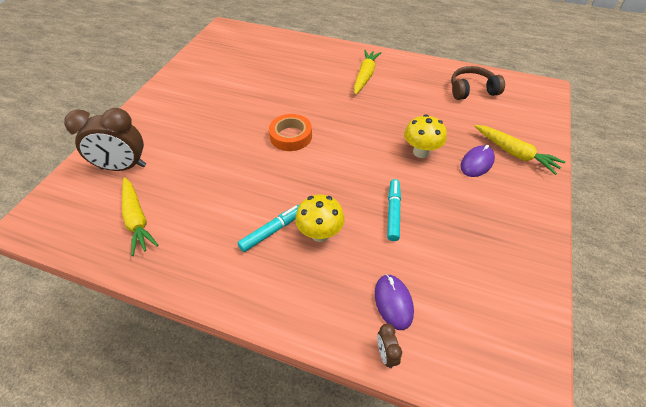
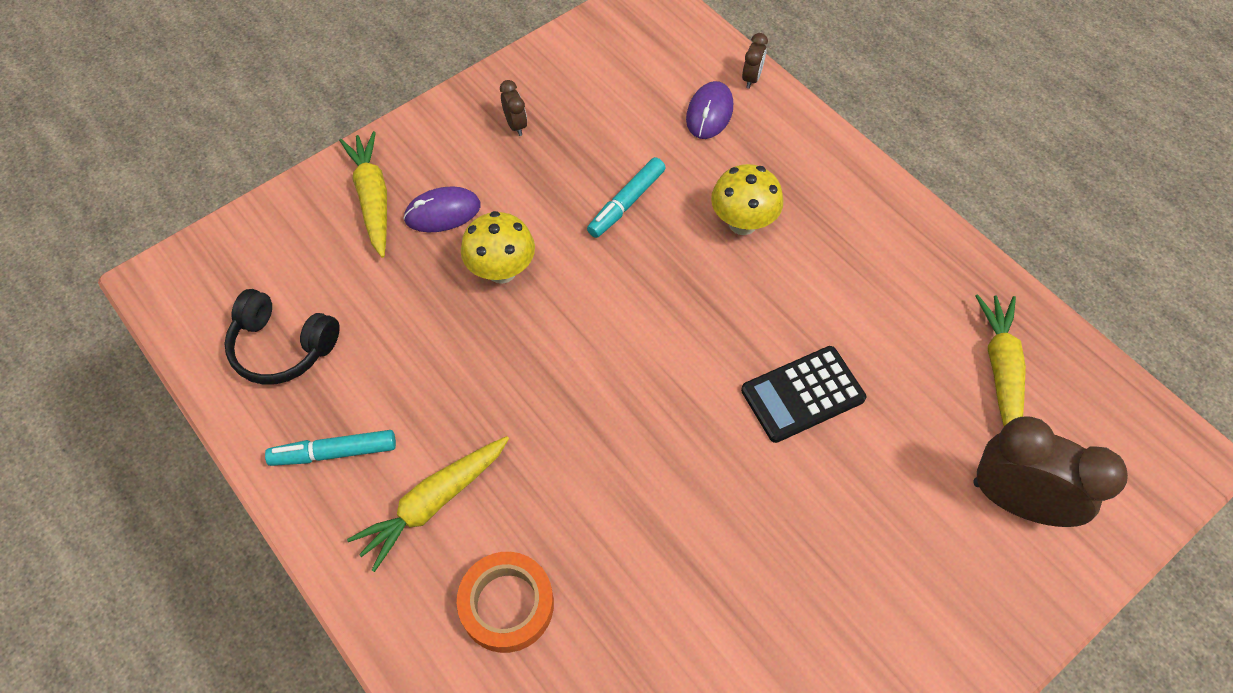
camera: 150 degrees left, 10 degrees up
turquoise marker [237,205,299,252] -> turquoise marker moved to [265,430,396,466]
orange tape [269,114,312,151] -> orange tape moved to [457,552,554,653]
brown headphones [451,66,505,100] -> black headphones [224,289,340,385]
none -> brown clock [500,80,527,136]
none -> black calculator [741,346,866,443]

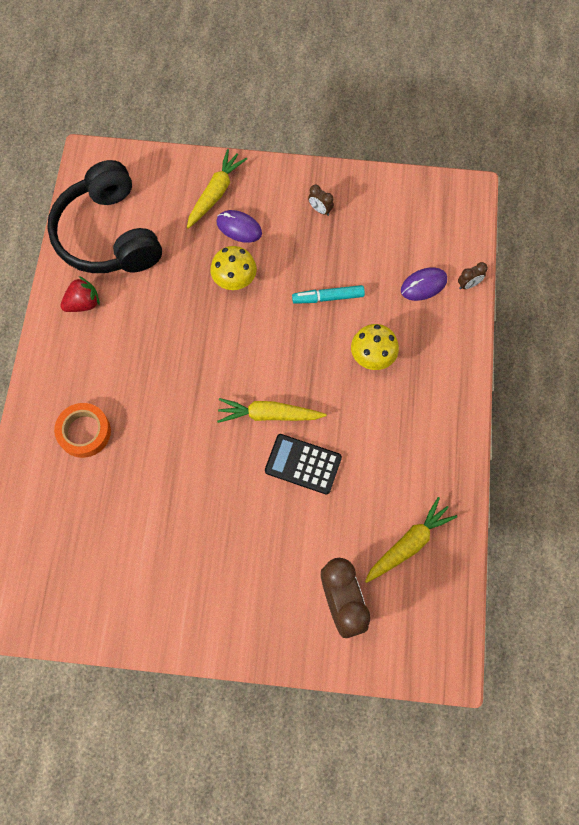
camera: 45 degrees right, 10 degrees up
black headphones [224,289,340,385] -> black headphones [47,160,162,273], size x1.83
turquoise marker [265,430,396,466] -> red strawberry [60,276,100,312]
yellow carrot [347,436,509,572] -> yellow carrot moved to [217,398,327,423]
brown clock [500,80,527,136] -> brown clock turned 105 degrees clockwise [308,185,334,216]

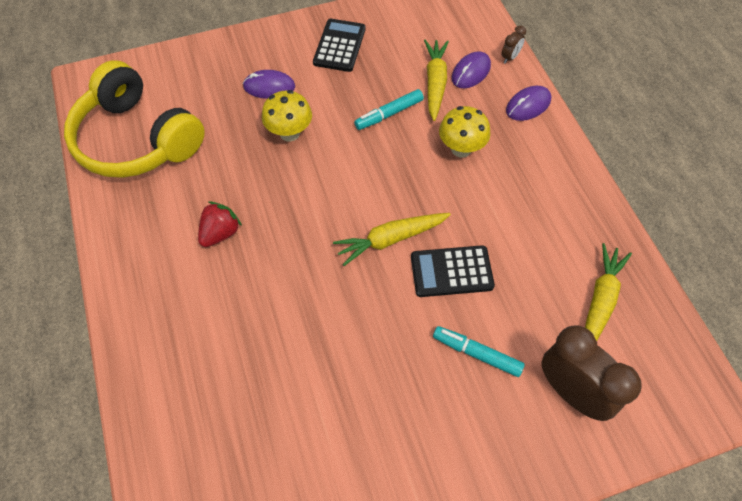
camera: 25 degrees left, 10 degrees down
black headphones [47,160,162,273] -> yellow headphones [64,60,205,178]
orange tape [54,403,111,458] -> none
red strawberry [60,276,100,312] -> red strawberry moved to [198,201,242,247]
yellow carrot [187,149,247,229] -> yellow carrot moved to [424,40,449,121]
brown clock [308,185,334,216] -> black calculator [313,19,366,72]
none -> turquoise marker [433,326,525,377]
none -> purple mouse [506,86,551,121]

